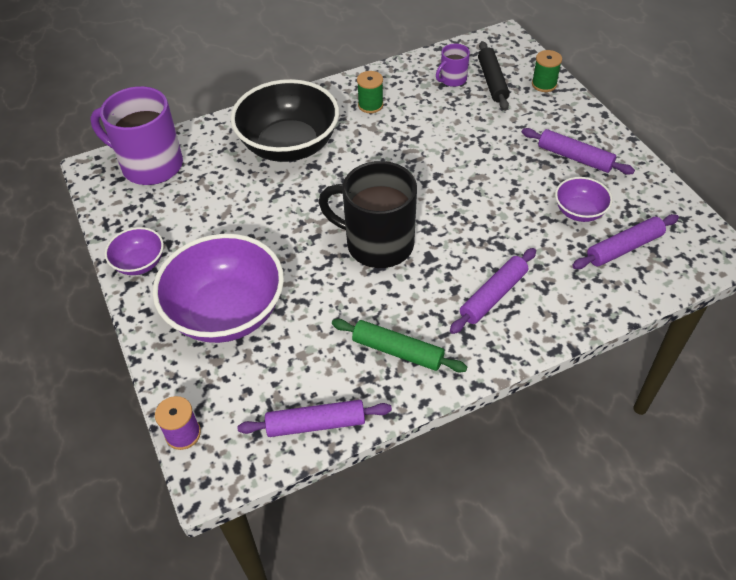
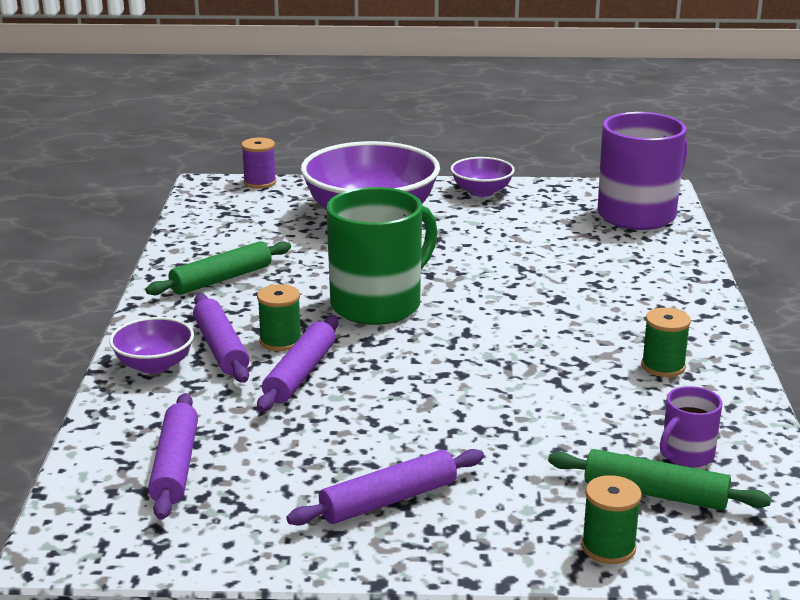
camera: 115 degrees right, 25 degrees down
black bowl [230,79,339,162] -> none
purple rolling pin [237,400,392,437] -> purple rolling pin moved to [257,316,339,412]
black mug [319,161,417,268] -> green mug [326,187,438,325]
purple mug [436,44,470,87] -> purple mug turned 120 degrees counterclockwise [660,386,722,467]
black rolling pin [478,41,509,111] -> green rolling pin [548,449,771,510]
purple bowl [555,177,613,222] -> purple bowl moved to [109,317,194,374]
none -> green spool [257,284,301,351]

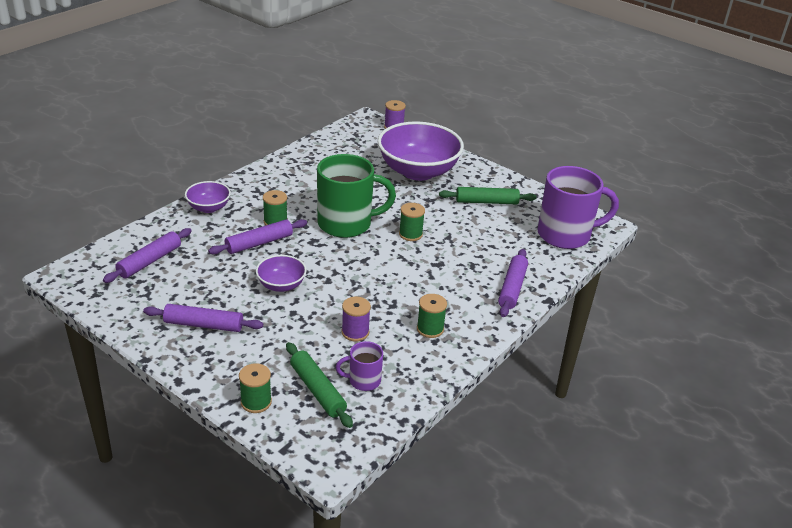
camera: 35 degrees right, 10 degrees up
green rolling pin [145,241,291,295] -> green rolling pin moved to [439,187,537,204]
purple rolling pin [193,294,249,383] -> purple rolling pin moved to [498,249,528,317]
purple bowl [451,157,515,197] -> purple bowl moved to [256,255,307,292]
none -> purple spool [341,296,371,342]
none -> green spool [399,203,425,241]

